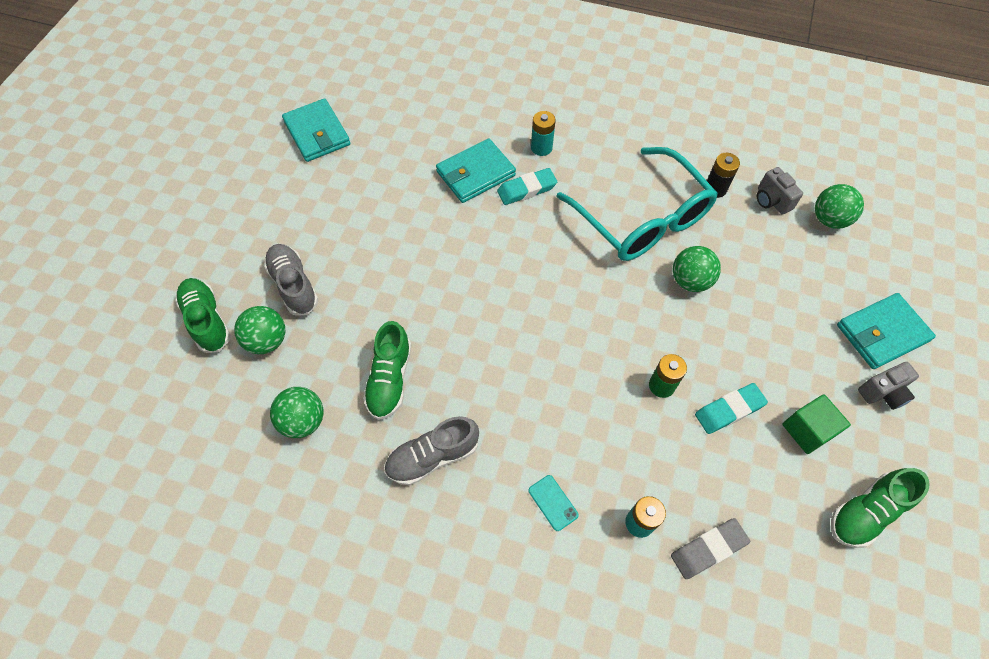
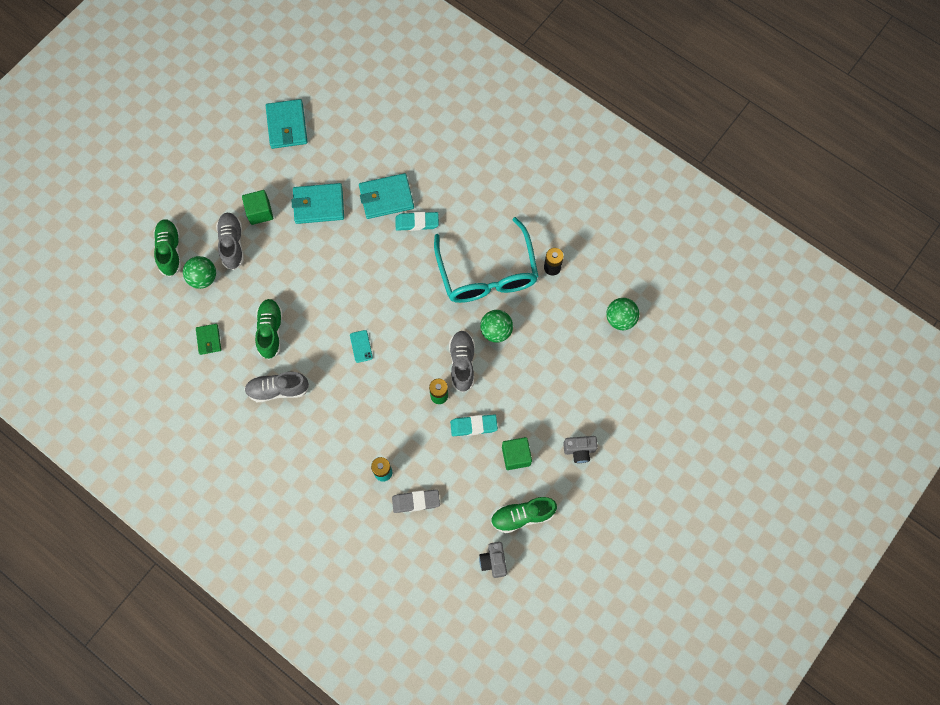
camera: 20 degrees right, 10 degrees up
green ball [270,387,323,438] -> green wallet [196,324,221,355]
green shoe [363,321,412,420] -> green shoe turned 150 degrees clockwise [255,299,283,360]
turquoise phone [528,475,579,531] -> turquoise phone moved to [350,330,373,363]
turquoise battery [531,111,556,156] -> none
grey camera [757,167,803,215] -> grey camera moved to [479,542,507,578]
turquoise wallet [837,293,936,369] -> turquoise wallet moved to [292,183,344,224]
none -> green cube [242,190,273,225]
none -> grey shoe [449,330,475,393]

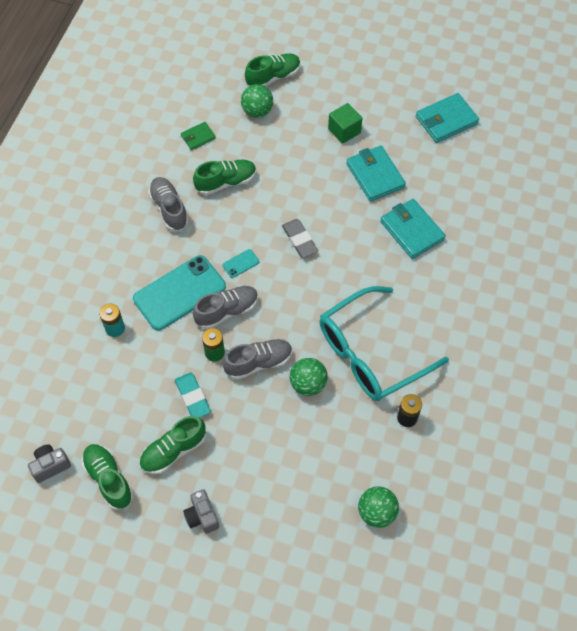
camera: 70 degrees right, 10 degrees down
grey shoe [216,213,244,270] -> grey shoe moved to [193,286,258,329]
grey eraser [392,489,440,513] -> grey eraser moved to [282,219,318,258]
turquoise eraser [395,212,439,231] -> none
green cube [502,437,532,470] -> green shoe [139,416,206,474]
none -> turquoise phone [133,255,226,330]

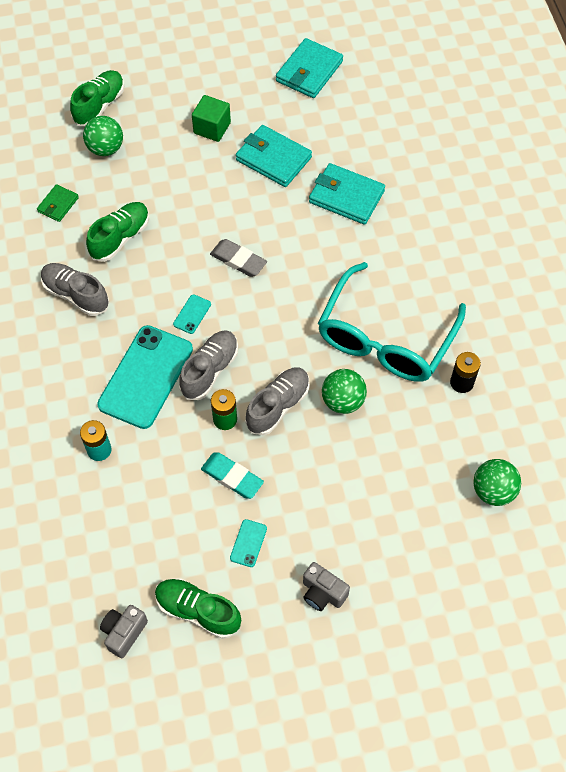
camera: 30 degrees left, 0 degrees up
green shoe [139,416,206,474] -> turquoise phone [230,519,267,567]

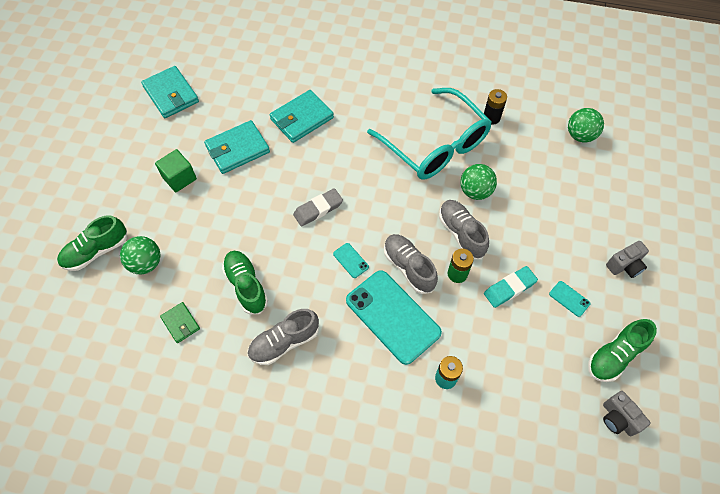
camera: 65 degrees left, 0 degrees up
green shoe [70,70,124,126] -> green shoe turned 90 degrees counterclockwise [57,215,127,271]

